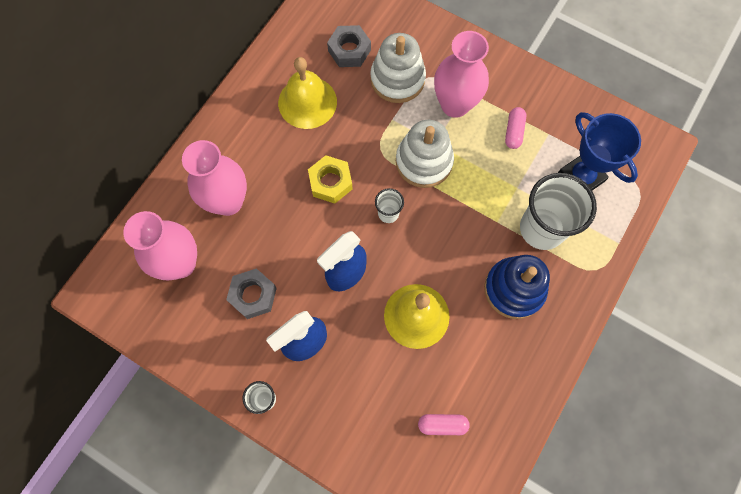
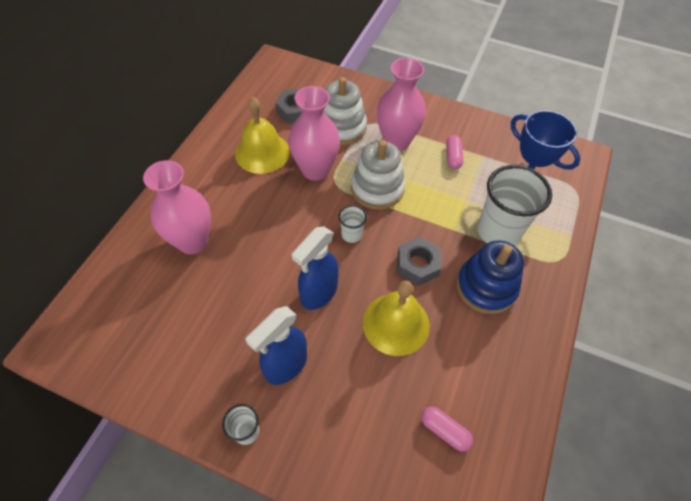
camera: 10 degrees left, 15 degrees down
pink vase [123,211,197,280] -> pink vase moved to [288,86,340,181]
grey nut [226,268,277,319] -> grey nut moved to [397,237,442,286]
yellow nut [308,155,353,204] -> none
pink capsule [418,414,470,435] -> pink capsule turned 45 degrees clockwise [421,406,473,452]

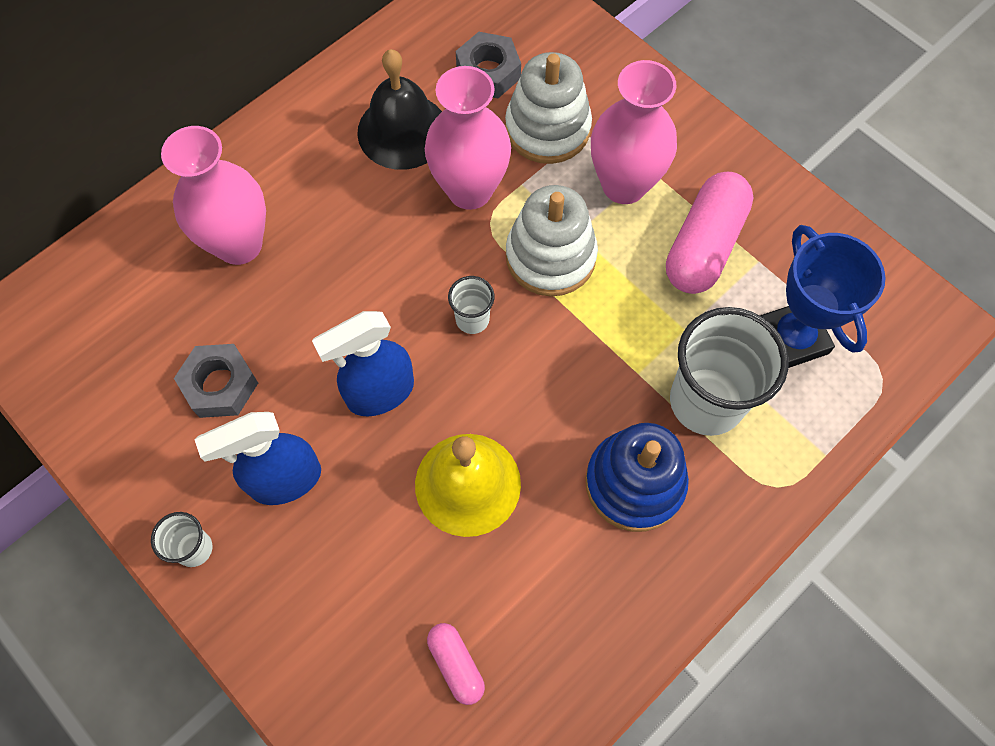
camera: 25 degrees right, 10 degrees up
yellow bell [235,97,290,174] -> black bell [357,49,442,170]
grey nut [397,237,442,286] -> grey nut moved to [174,344,258,418]
pink capsule [446,135,464,169] -> pink capsule [666,172,753,294], size x1.94

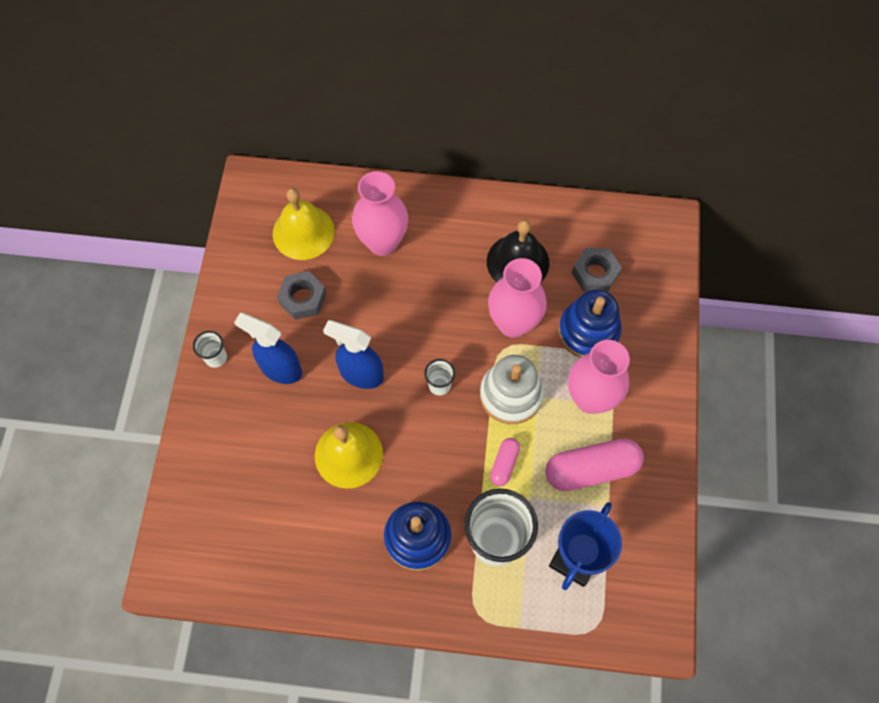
camera: 50 degrees right, 0 degrees up
pink capsule [427,623,485,705] -> pink capsule moved to [490,438,520,486]
white stacking toy [505,52,592,164] -> blue stacking toy [558,289,621,358]
none -> yellow bell [273,188,335,260]

